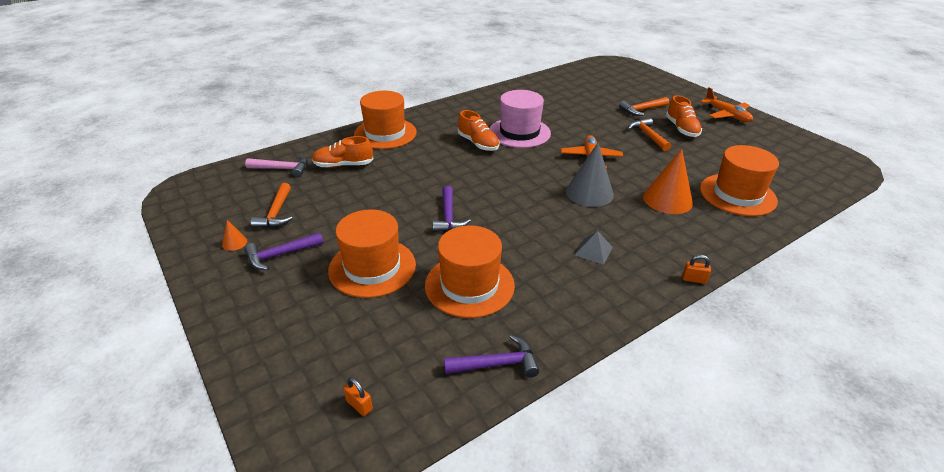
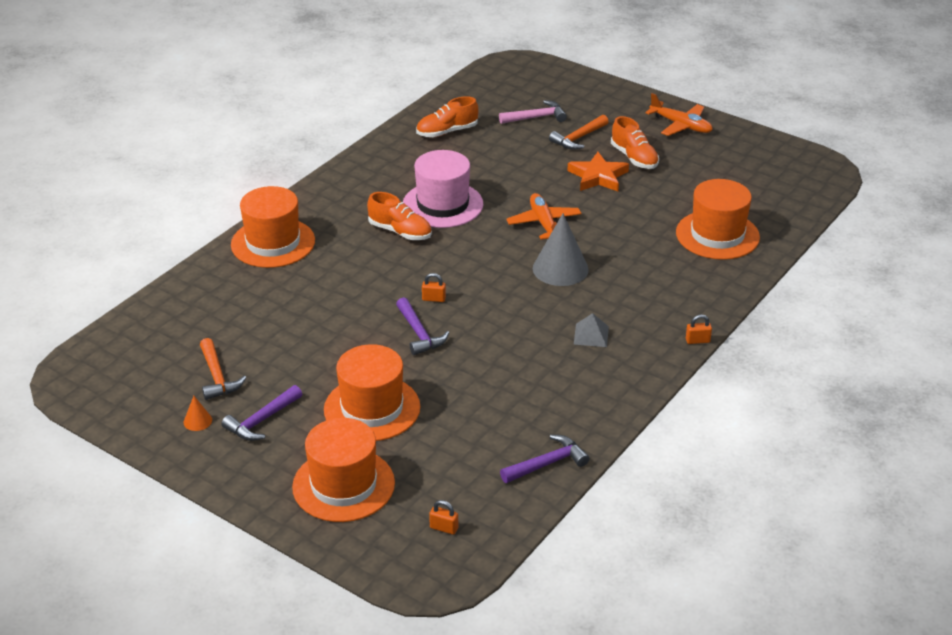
camera: 20 degrees left, 0 degrees up
pink hammer [245,155,307,177] -> pink hammer moved to [499,100,567,124]
orange shoe [312,136,373,168] -> orange shoe moved to [416,96,479,137]
orange hat [425,226,515,318] -> orange hat moved to [292,418,395,522]
orange hammer [628,118,671,151] -> orange star [567,152,629,191]
orange cone [643,149,693,214] -> none
none -> orange padlock [422,273,446,302]

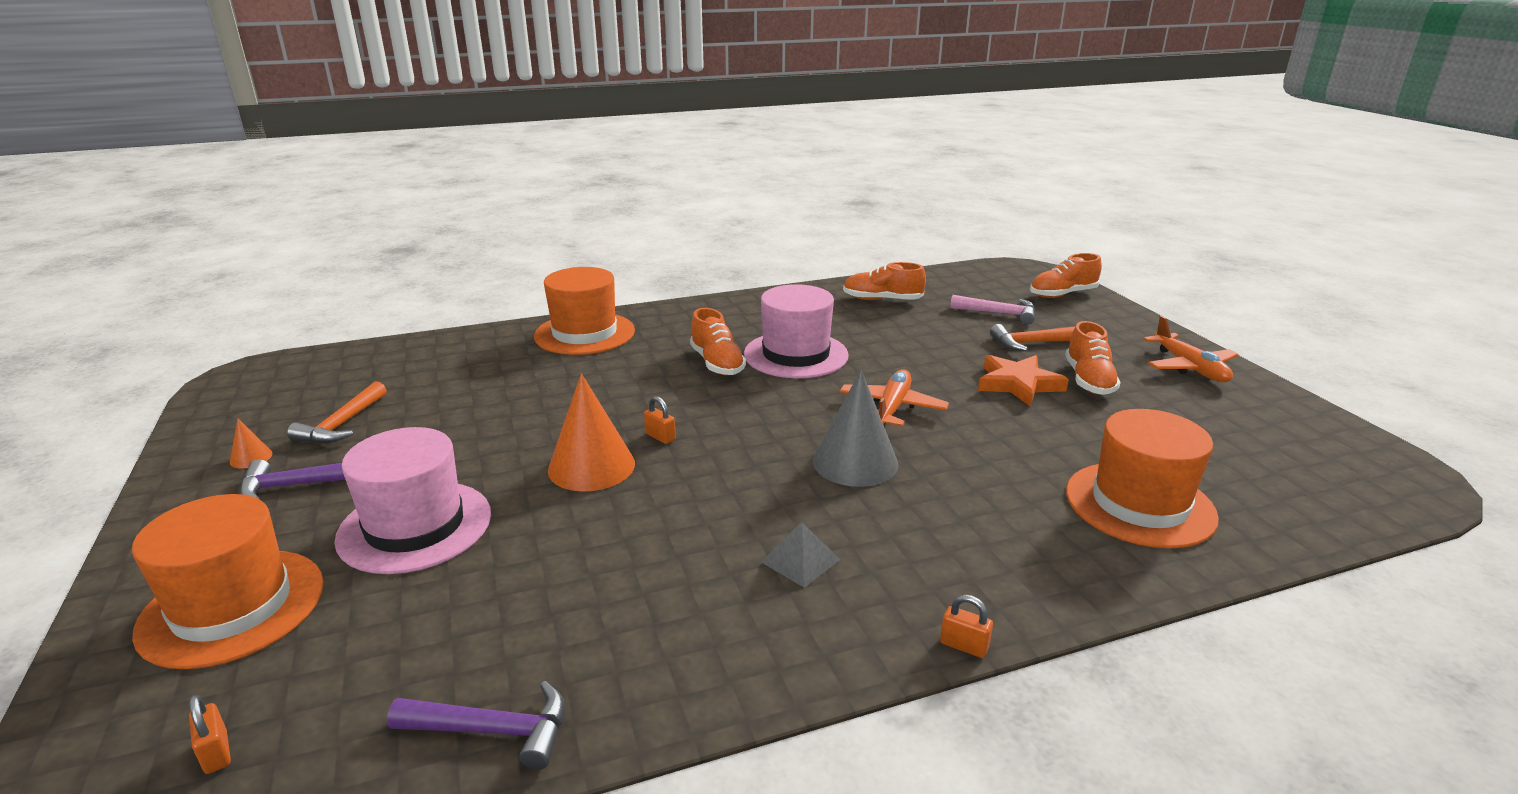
camera: 35 degrees right, 10 degrees down
orange hat [324,344,420,441] -> pink hat [334,427,491,574]
purple hammer [396,297,449,355] -> orange cone [548,374,635,492]
none -> orange shoe [1030,253,1102,298]

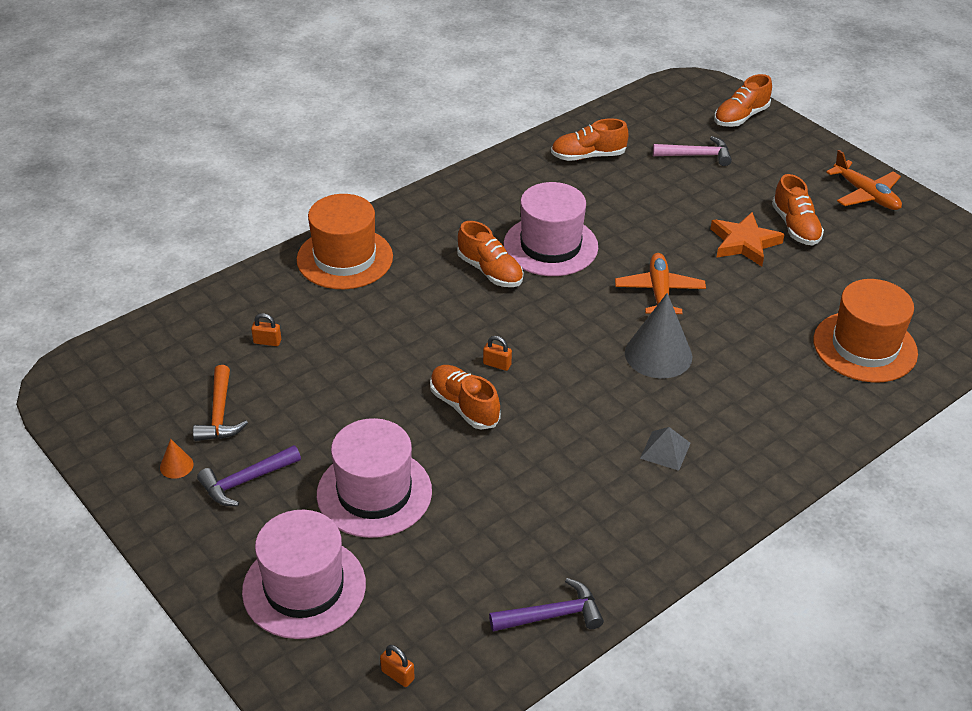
camera: 20 degrees left, 15 degrees up
orange hat [132,494,324,669] -> pink hat [242,510,366,639]
orange cone [548,374,635,492] -> orange shoe [430,365,501,430]
orange padlock [940,595,993,658] -> orange padlock moved to [251,313,281,346]
orange hammer [990,324,1075,351] -> none

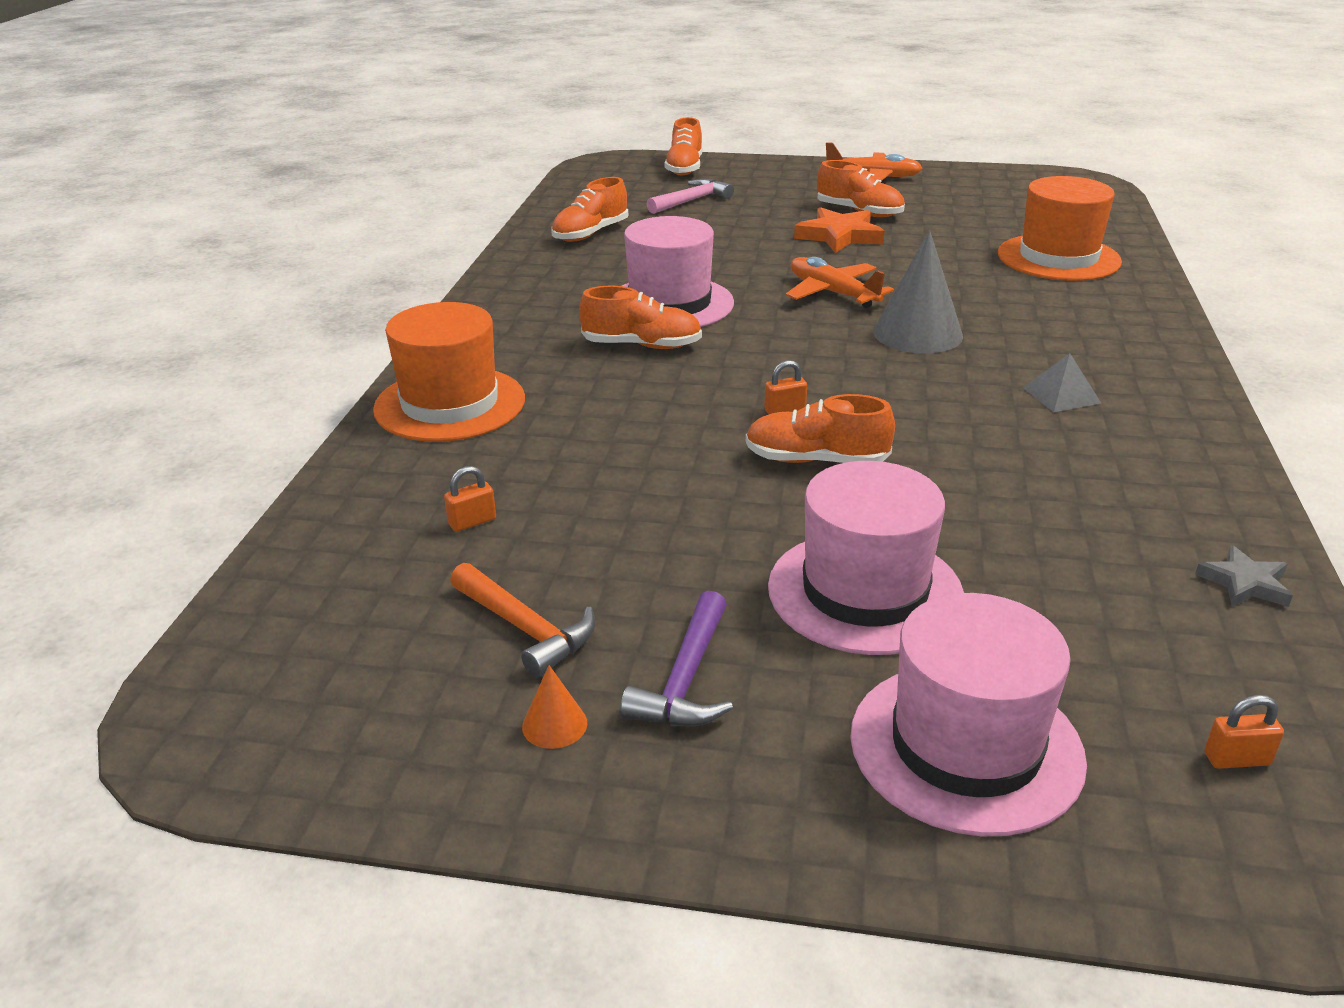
camera: 40 degrees left, 10 degrees down
purple hammer [489,578,604,632] -> grey star [1195,545,1293,607]

